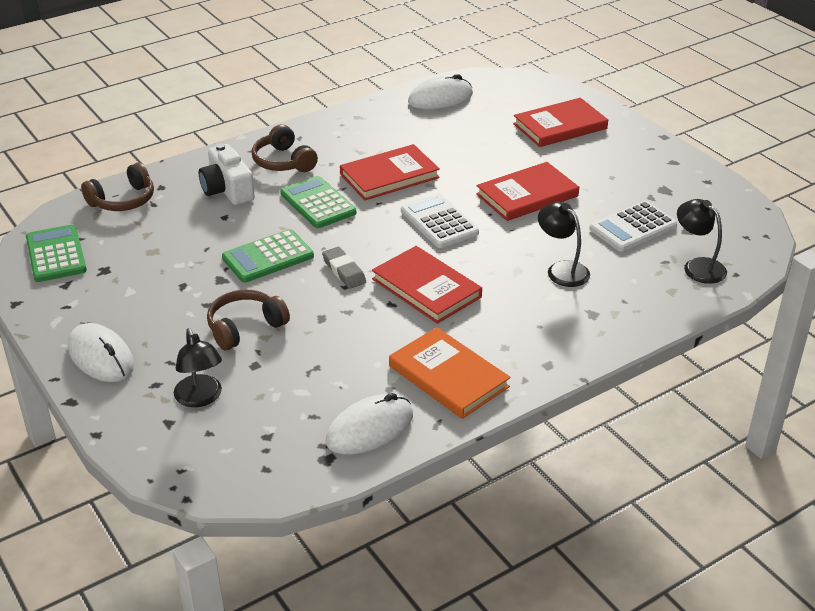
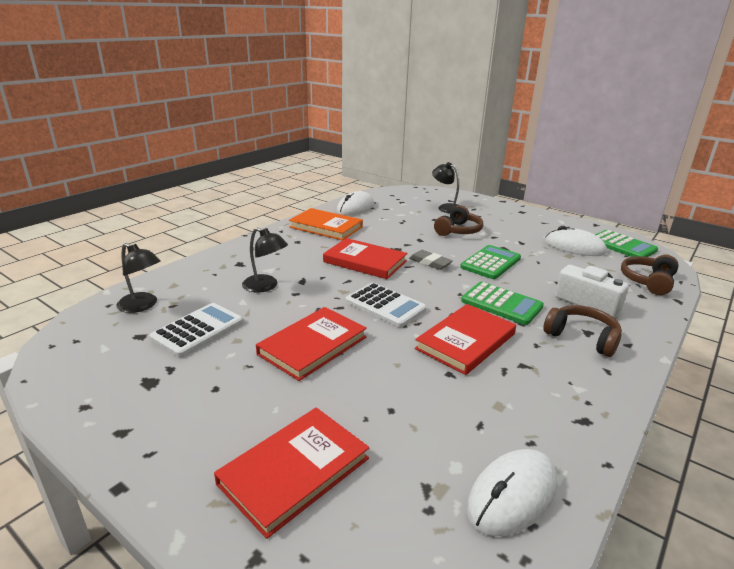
camera: 160 degrees right, 10 degrees down
white mouse [68,323,134,382] -> white mouse moved to [545,226,607,256]

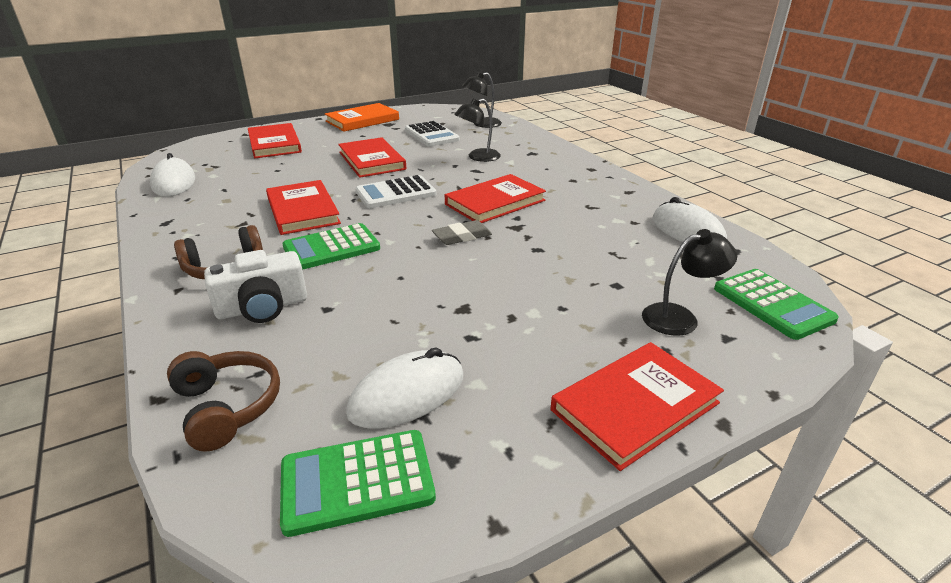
camera: 115 degrees right, 5 degrees up
orange book [289,208,363,240] -> orange book moved to [325,103,399,132]
brown headphones [434,206,483,236] -> none
green calculator [460,245,521,279] -> green calculator moved to [714,269,839,340]
none -> red book [551,342,724,471]

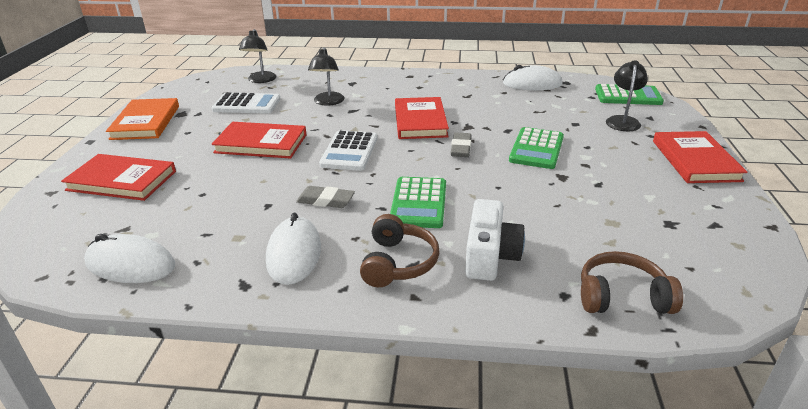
camera: 55 degrees left, 0 degrees up
red book [266,180,341,235] -> grey eraser [296,186,355,208]
green calculator [280,430,436,537] -> green calculator moved to [509,127,564,169]
white mouse [346,348,463,428] -> white mouse moved to [266,213,321,285]

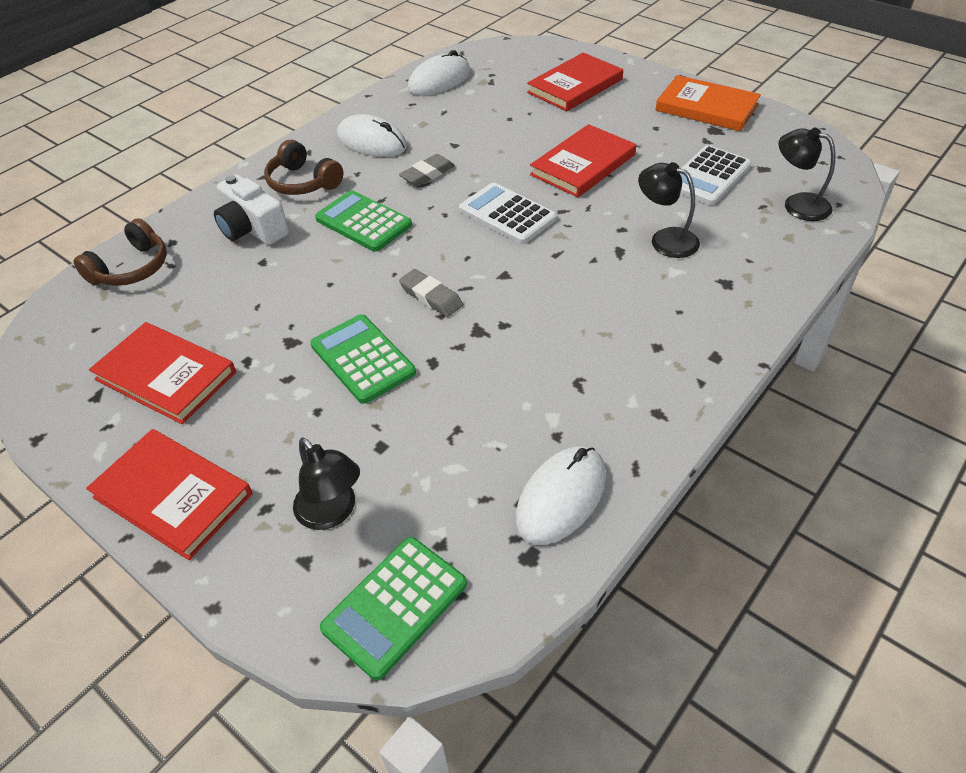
camera: 125 degrees right, 15 degrees up
red book [395,97,449,139] -> red book moved to [89,322,236,424]

